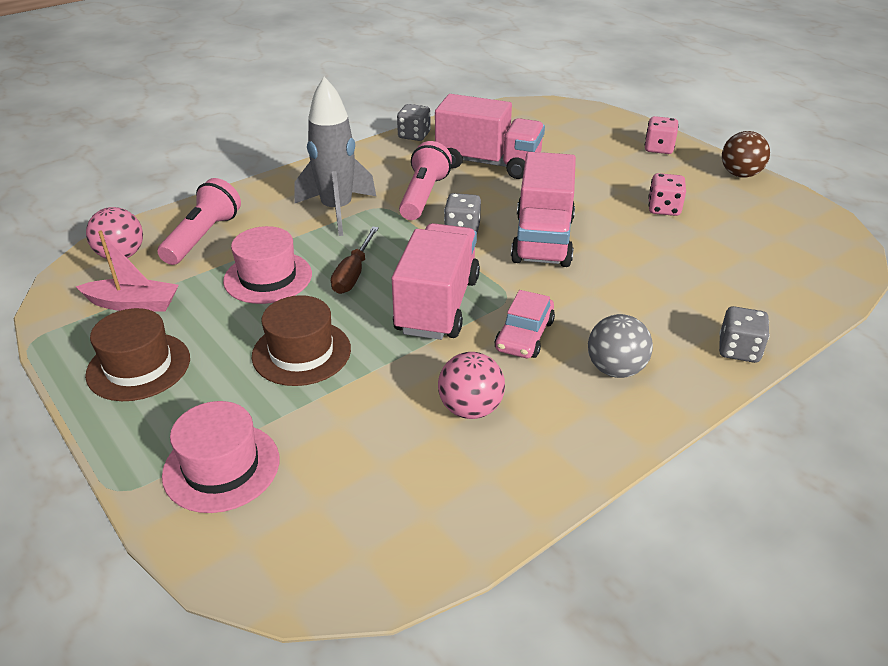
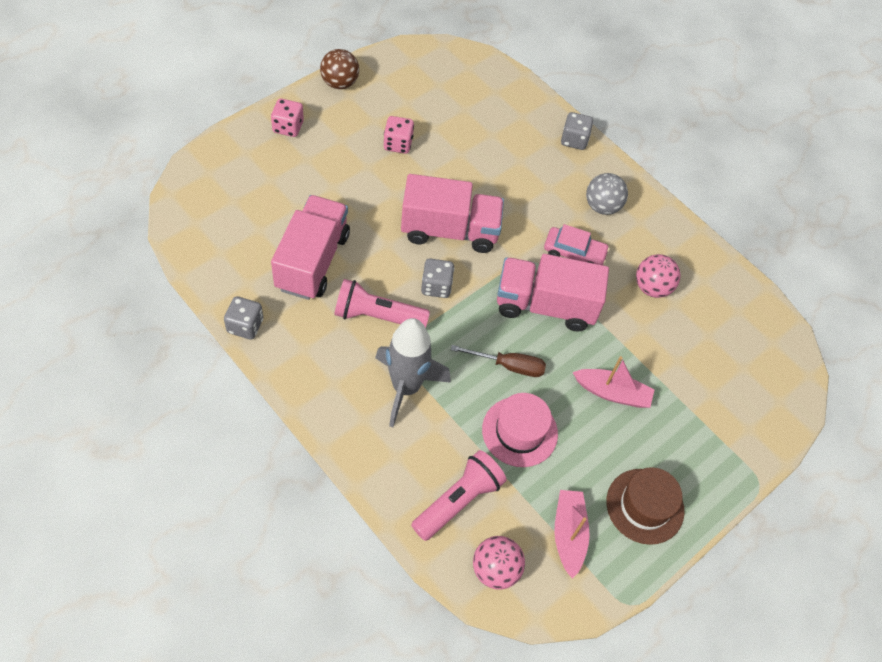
camera: 100 degrees left, 20 degrees up
pink flashlight [158,178,241,265] -> pink flashlight turned 120 degrees clockwise [411,450,507,541]
pink hat [162,401,279,513] -> none
brown hat [252,295,351,386] -> pink boat [572,356,655,408]

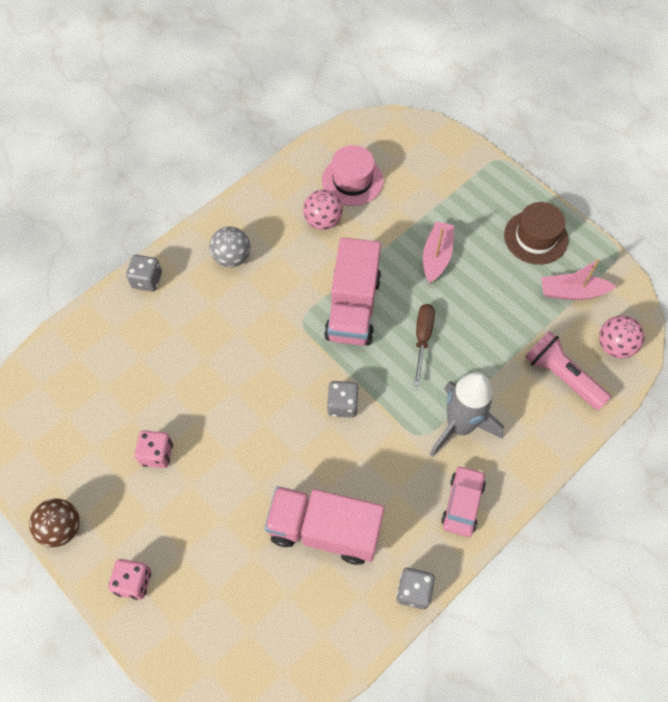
camera: 85 degrees left, 5 degrees up
pink flashlight [334,279,430,328] -> none
pink truck [401,174,504,253] -> none
pink hat [482,393,558,467] -> pink hat moved to [322,145,383,206]
pink car [544,224,610,265] -> pink car moved to [441,465,486,537]

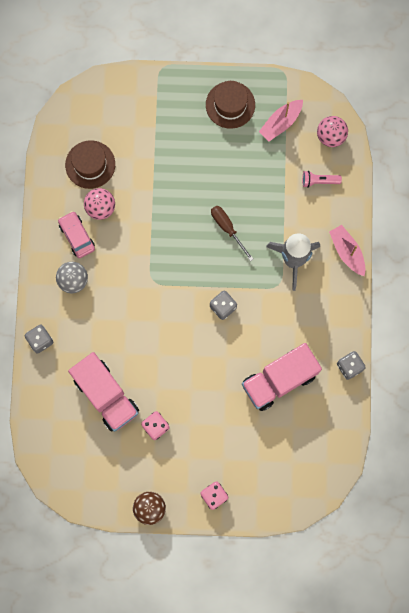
camera: 45 degrees left, 15 degrees up
pink hat [322,145,383,206] -> brown hat [65,140,115,189]
pink truck [324,237,381,346] -> pink truck moved to [68,352,139,432]
pink boat [423,221,454,283] -> pink boat moved to [329,225,366,276]
pink car [441,465,486,537] -> pink car moved to [58,211,95,258]
pink flashlight [525,331,611,410] -> pink flashlight [302,171,342,188], size x0.60

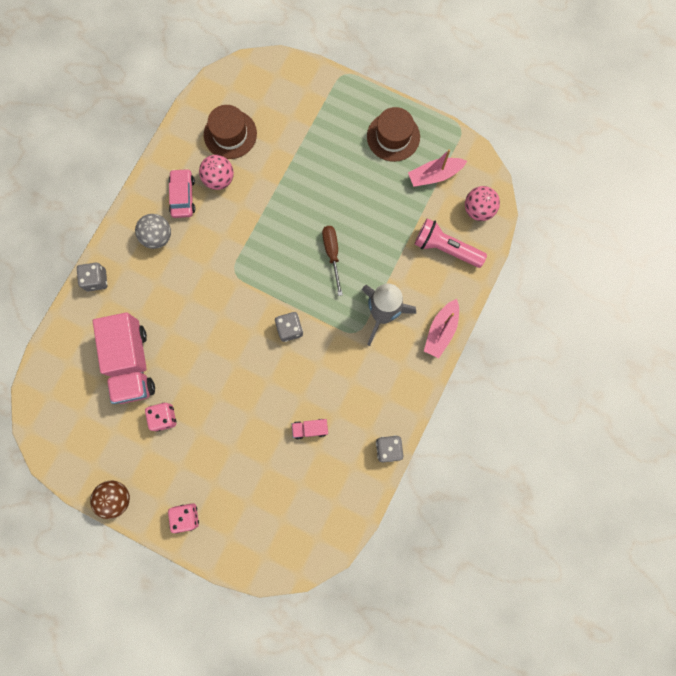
camera: 25 degrees right, 0 degrees up
pink truck [242,343,322,411] -> pink truck [292,419,328,440], size x0.43
pink flashlight [302,171,342,188] -> pink flashlight [414,218,487,268], size x1.66
pink boat [329,225,366,276] -> pink boat turned 150 degrees counterclockwise [424,299,459,358]

